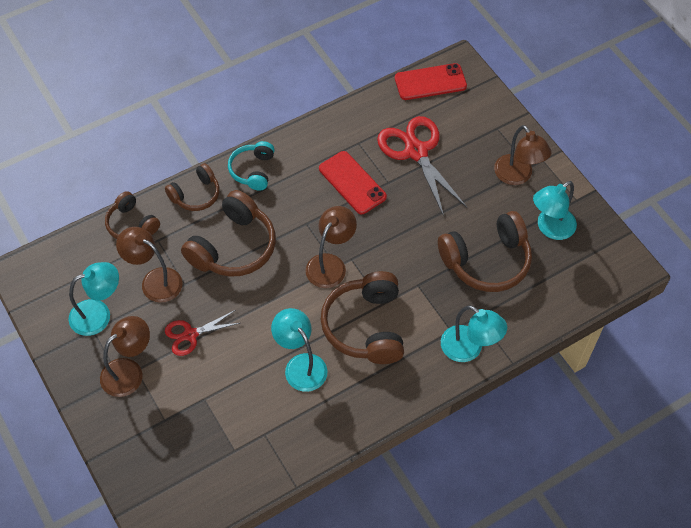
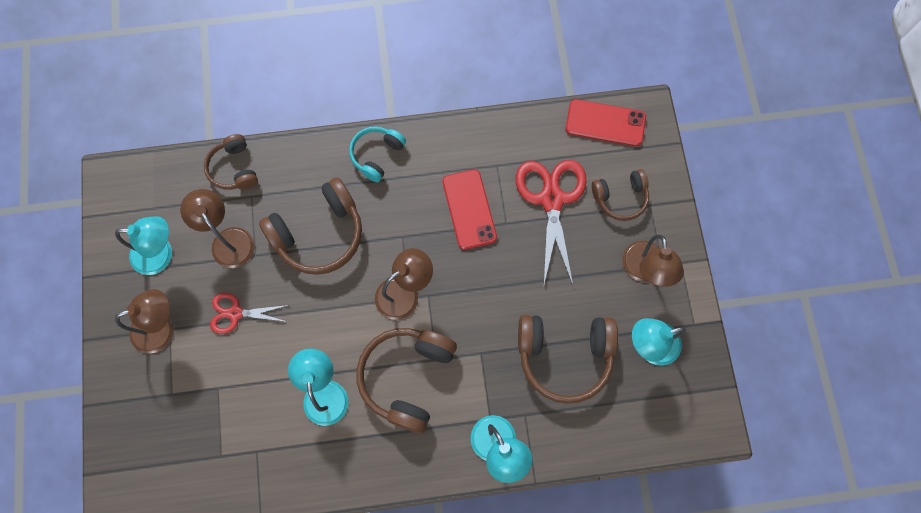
camera: 25 degrees right, 15 degrees up
brown headphones [165,163,220,211] -> brown headphones moved to [592,169,649,221]

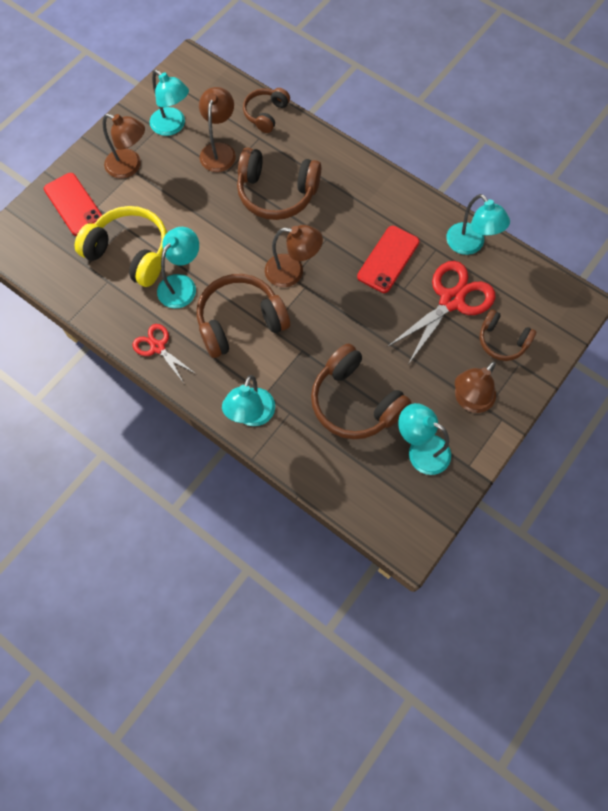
camera: 45 degrees right, 5 degrees down
red scissors [210,293,289,334] -> red scissors moved to [133,324,196,383]
turquoise headphones [349,126,406,182] -> none
red phone [566,99,646,146] -> red phone moved to [44,173,102,236]
none -> yellow headphones [75,206,167,287]
none -> turquoise lamp [446,194,510,255]

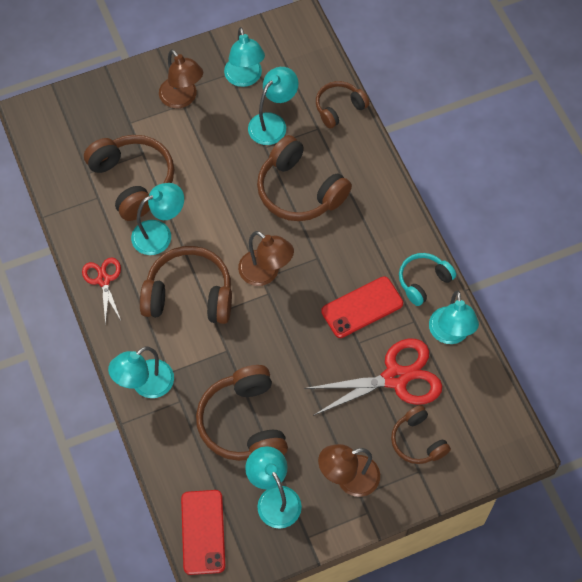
camera: 30 degrees right, 5 degrees down
red phone [44,173,102,236] -> red phone moved to [181,490,225,575]
yellow headphones [75,206,167,287] -> brown headphones [84,135,174,221]
brown lamp [199,87,236,172] -> turquoise lamp [248,67,299,145]
none -> turquoise headphones [399,253,456,306]

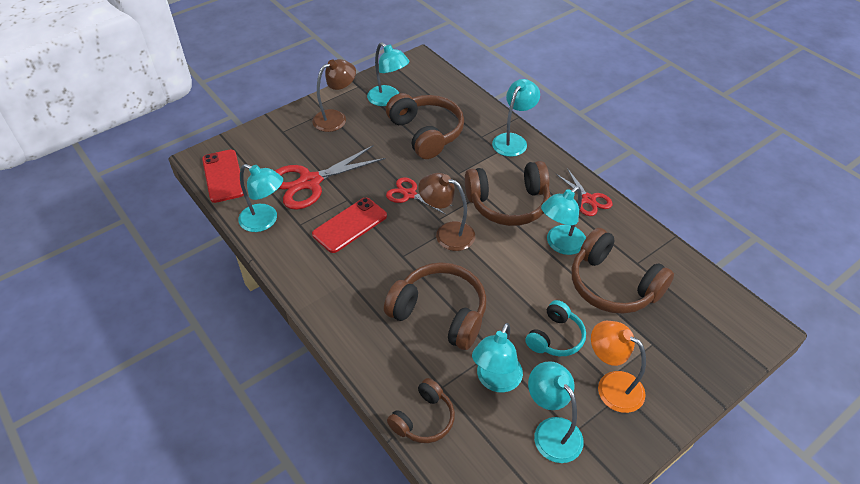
camera: 165 degrees right, 15 degrees down
brown lamp [159,49,203,108] -> orange lamp [591,321,646,413]
red phone [181,490,225,575] -> red phone moved to [202,150,244,203]
brown headphones [391,405,451,464] -> none
turquoise headphones [399,253,456,306] -> turquoise headphones moved to [525,300,586,356]
turquoise lamp [429,290,479,344] -> turquoise lamp turned 135 degrees clockwise [238,164,283,232]
none -> red scissors [386,177,453,215]

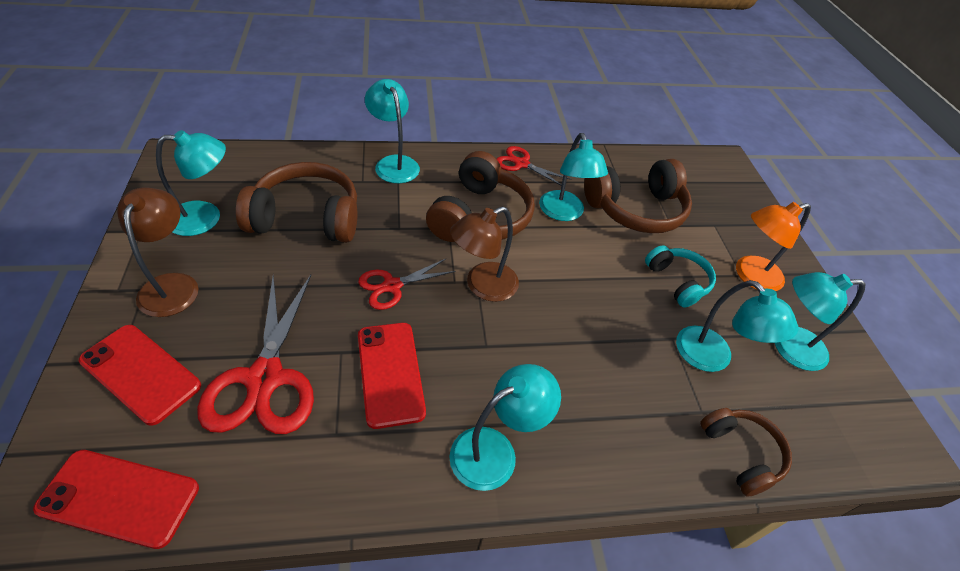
camera: 65 degrees left, 0 degrees up
turquoise lamp [238,164,283,232] -> turquoise lamp moved to [449,364,561,491]
brown headphones [384,262,487,350] -> none
red scissors [556,168,613,216] -> red scissors turned 150 degrees counterclockwise [497,146,572,185]
none -> red phone [79,325,201,426]

